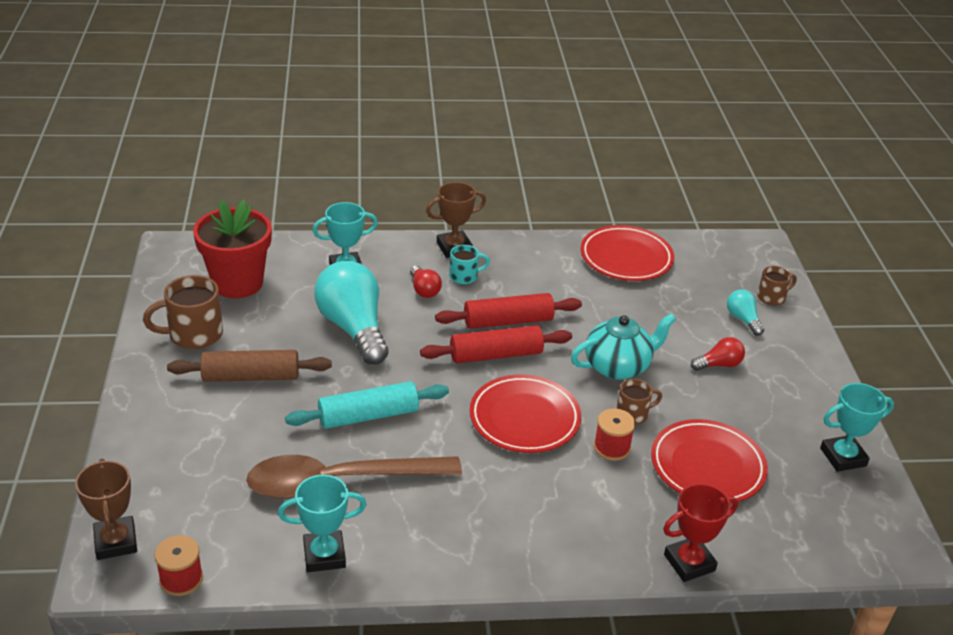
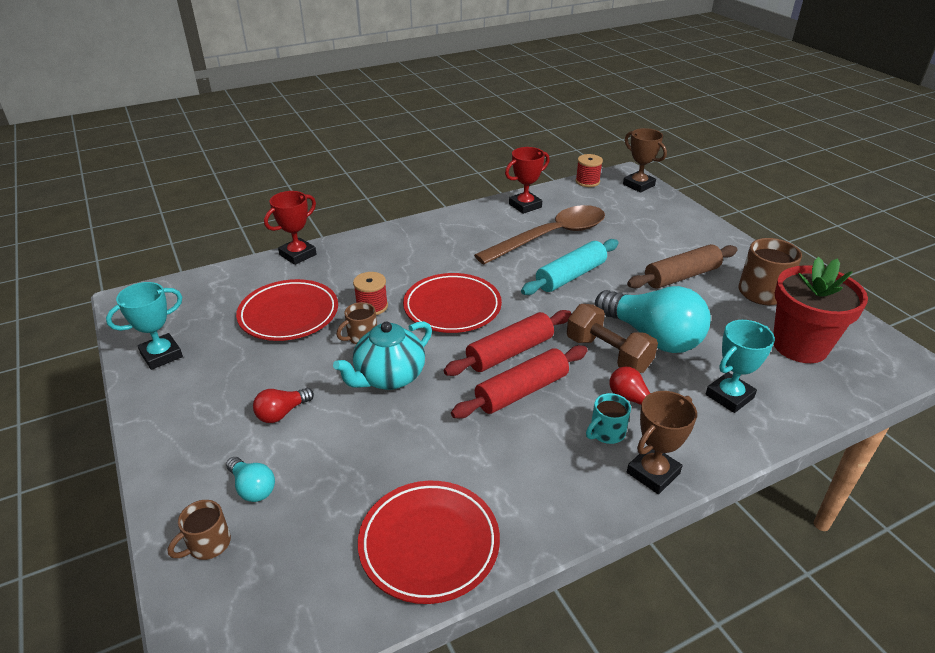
camera: 160 degrees right, 0 degrees up
turquoise trophy [278,475,367,572] -> red trophy [505,147,550,214]
none -> brown dumbbell [567,304,658,373]

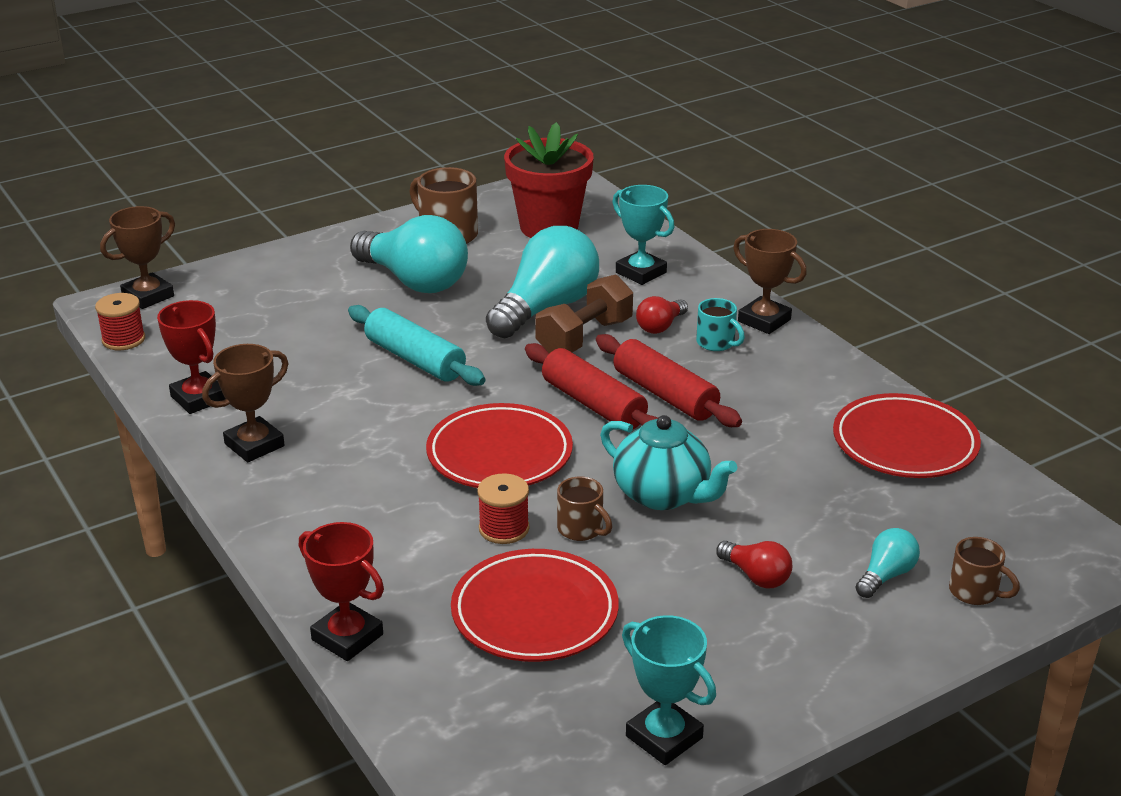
camera: 95 degrees left, 5 degrees down
brown spoon [474,205,605,264] -> none
brown rolling pin [627,244,738,289] -> turquoise light bulb [350,215,468,293]
none -> brown trophy [202,344,288,462]

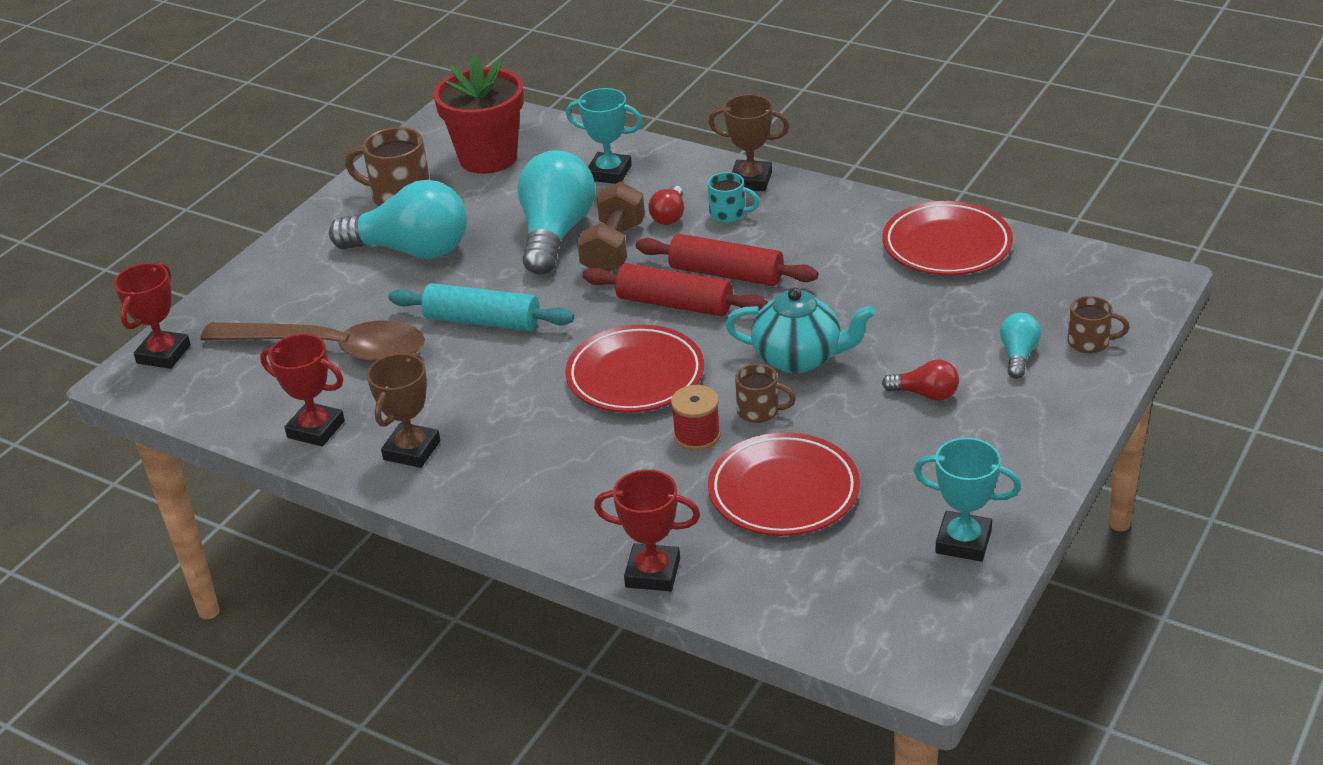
camera: 25 degrees left, 5 degrees up
red spool [95,293,145,350] -> none
brown trophy [100,206,175,309] -> red trophy [114,263,191,369]
none -> brown spoon [200,320,425,363]

